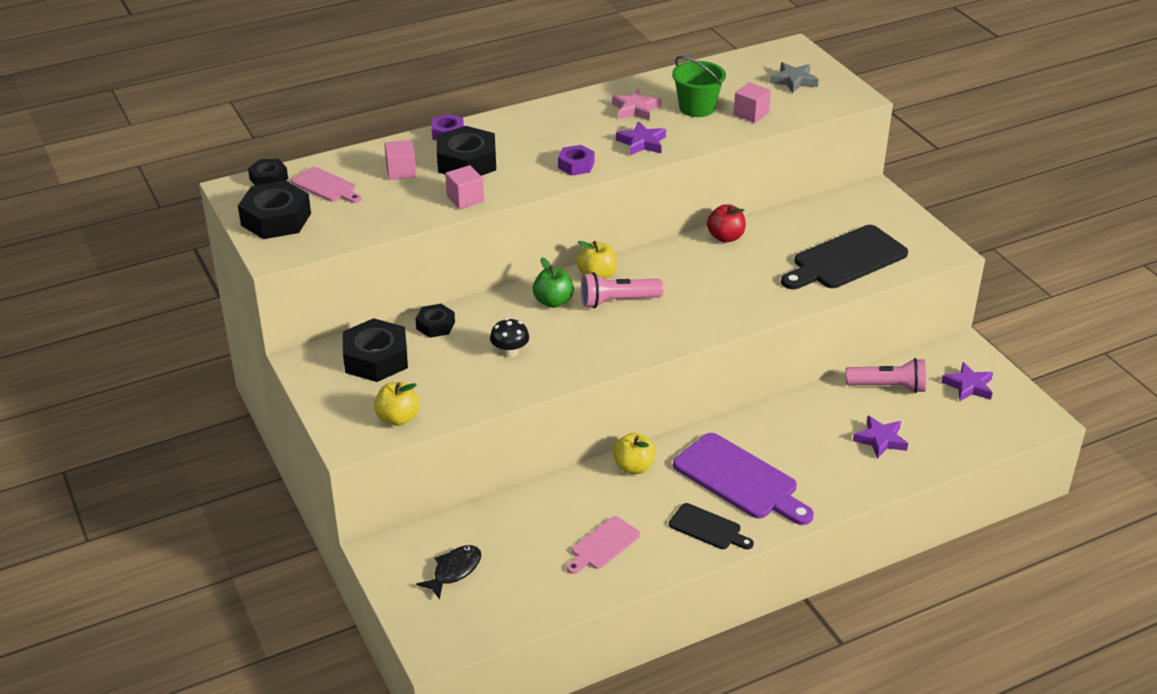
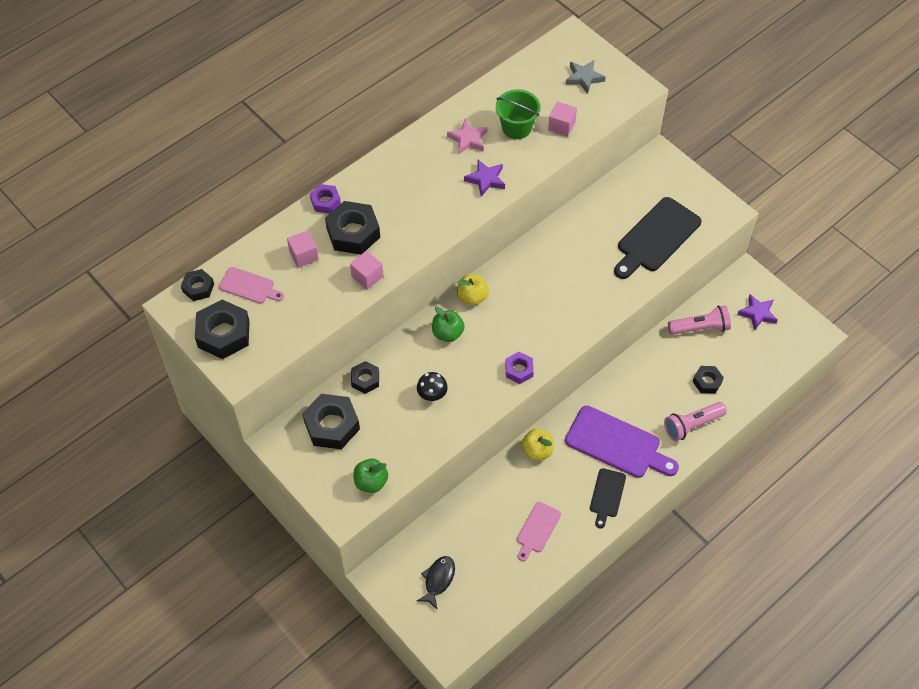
camera: 15 degrees left, 20 degrees up
yellow apple [374,382,420,426] -> green apple [353,459,388,493]
purple nut [558,145,595,175] -> purple nut moved to [505,352,534,384]
pink flashlight [581,272,664,308] -> pink flashlight moved to [664,402,727,441]
black cutting board [669,503,754,549] -> black cutting board turned 90 degrees clockwise [590,468,626,529]
red apple [707,204,746,242] -> none
purple star [853,415,908,459] -> black nut [693,366,724,394]

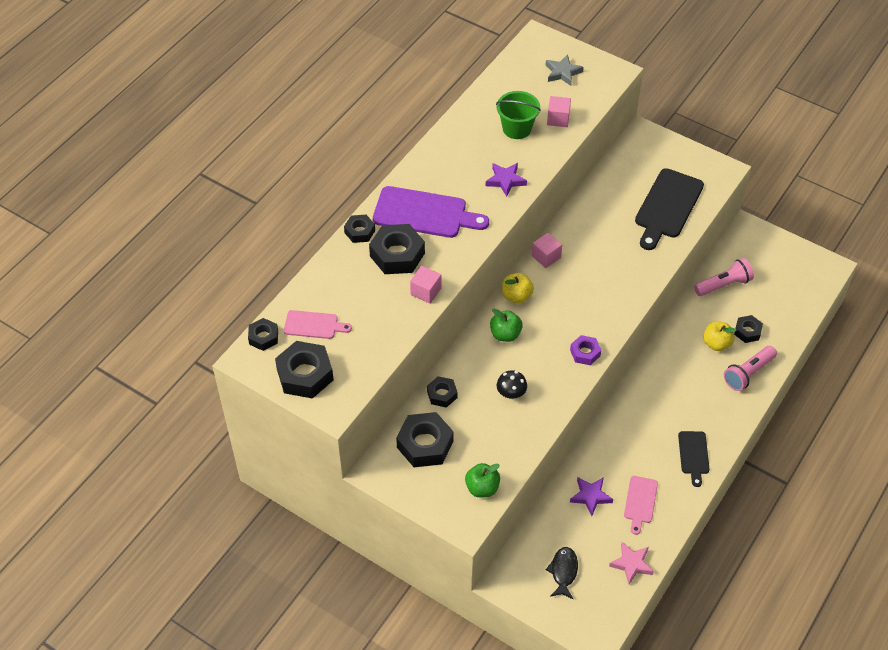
camera: 15 degrees left, 5 degrees down
pink cube [287,230,319,268] -> pink cube moved to [532,233,562,268]
purple nut [310,184,341,214] -> black nut [344,215,375,243]
pink star [447,119,488,155] -> pink star moved to [609,542,654,584]
yellow apple [521,429,554,461] -> yellow apple moved to [703,322,737,351]
purple cutting board [565,406,679,478] -> purple cutting board moved to [373,186,489,238]
purple star [737,294,778,331] -> purple star moved to [570,477,613,516]

